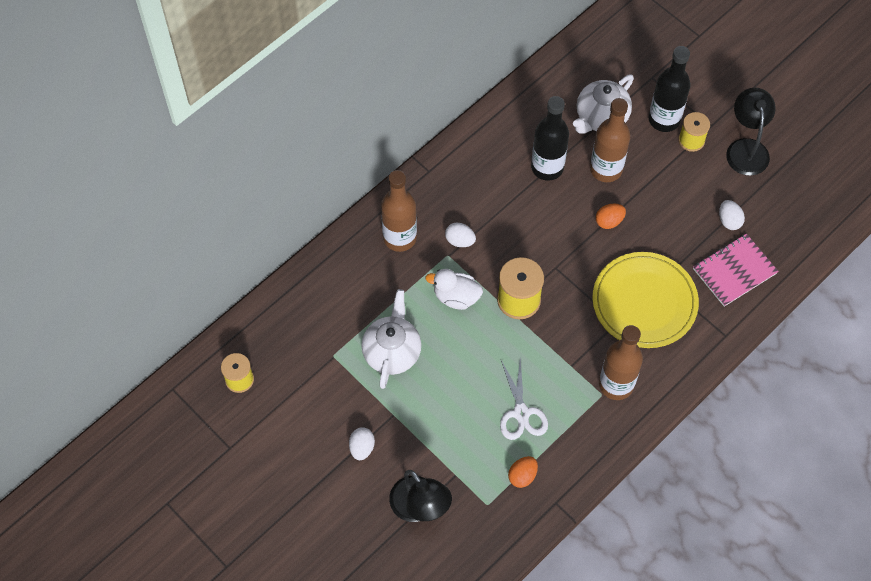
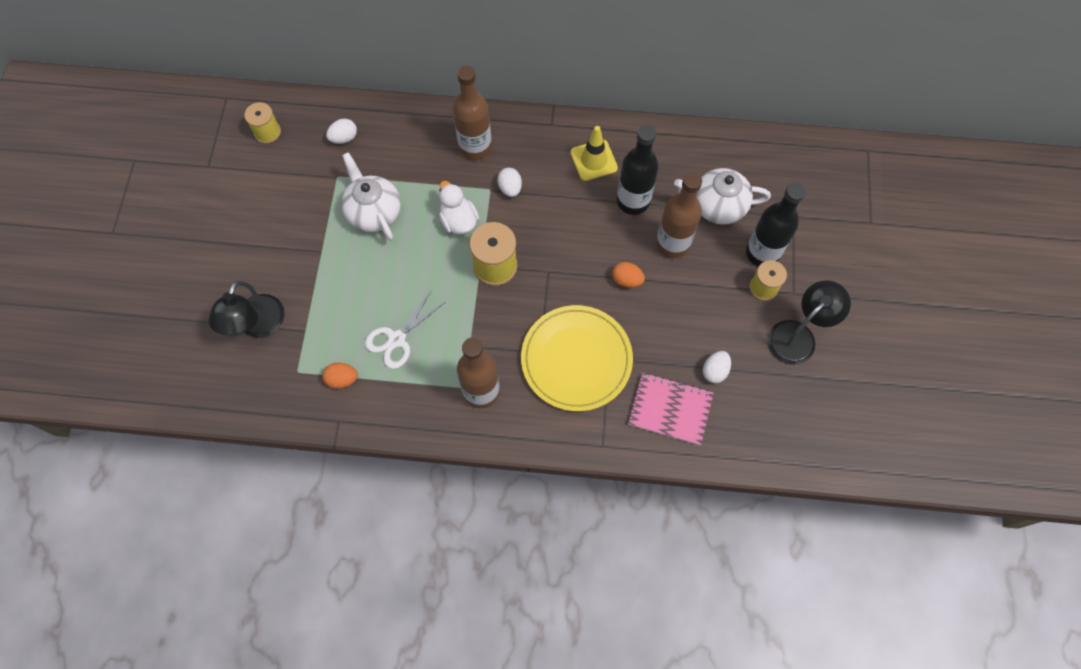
camera: 50 degrees right, 5 degrees up
white egg [349,427,375,460] -> white egg moved to [326,119,357,144]
white teapot [362,289,421,389] -> white teapot turned 90 degrees counterclockwise [341,152,401,241]
none -> yellow traffic cone [570,126,618,181]

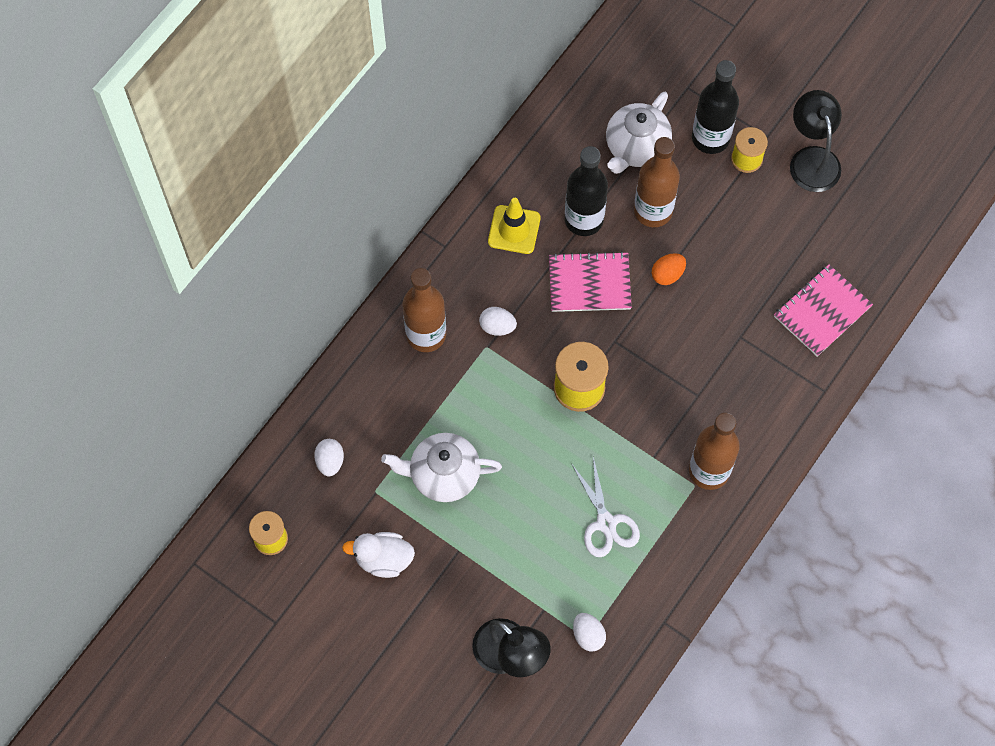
camera: 60 degrees left, 0 degrees up
orange egg [322,363,358,389] -> none
white duck [439,181,479,235] -> white duck moved to [342,532,415,578]
yellow plate [521,305,633,411] -> none
white egg [703,351,731,383] -> white egg moved to [573,613,606,651]
none -> pink notebook [549,251,632,312]

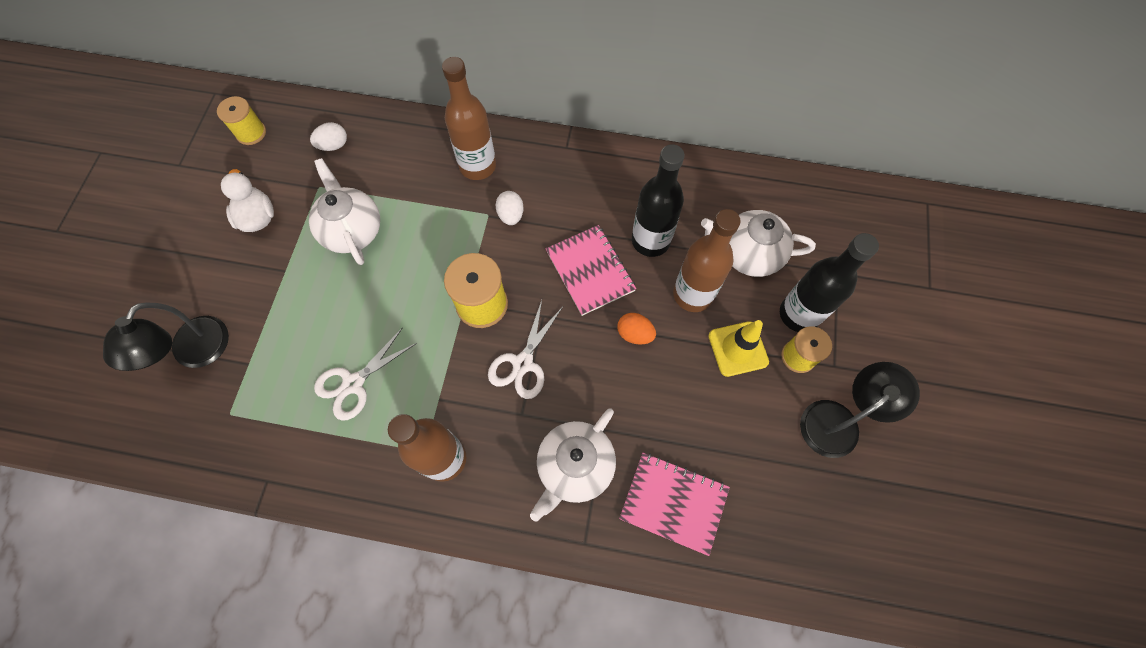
camera: 65 degrees right, 0 degrees up
yellow traffic cone [488,198,541,254] -> yellow traffic cone moved to [708,320,769,377]
white egg [573,613,606,651] -> none
none -> white scissors [488,300,563,399]
none -> white teapot [530,409,616,522]

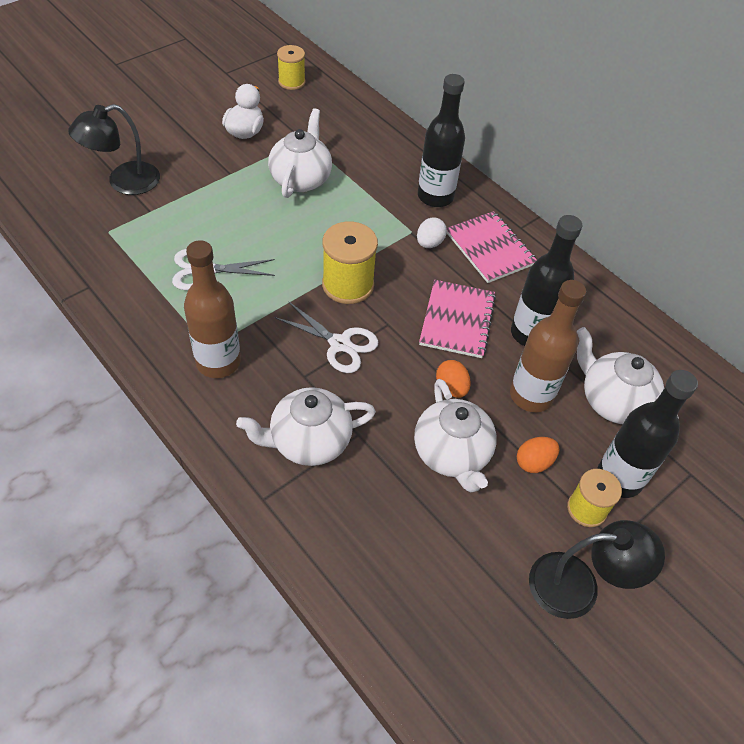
camera: 35 degrees right, 15 degrees down
white egg [310,122,347,151] -> none
brown bottle [442,57,496,180] -> black bottle [418,74,465,207]
white scissors [488,300,563,399] -> white scissors turned 120 degrees counterclockwise [274,301,379,373]
pink notebook [619,453,730,556] -> pink notebook moved to [446,211,537,283]
yellow traffic cone [708,320,769,377] -> orange egg [517,437,559,473]
none -> white teapot [414,379,497,492]

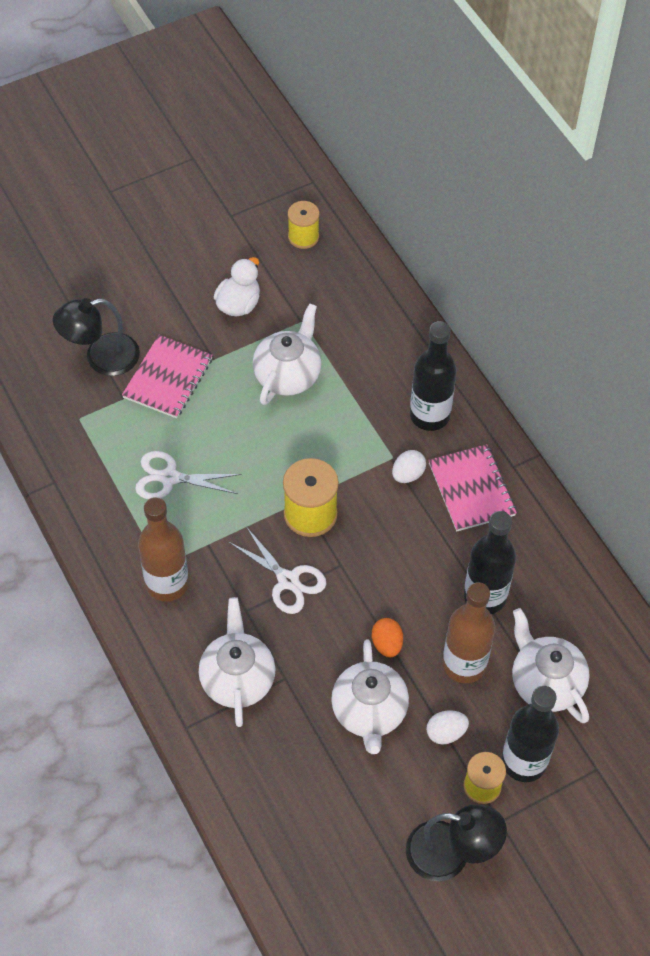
camera: 15 degrees right, 5 degrees up
white teapot [236,387,376,466] -> white teapot turned 90 degrees clockwise [199,597,275,727]
pink notebook [419,280,496,358] -> pink notebook moved to [122,335,213,418]
orange egg [517,437,559,473] -> white egg [426,710,469,745]

